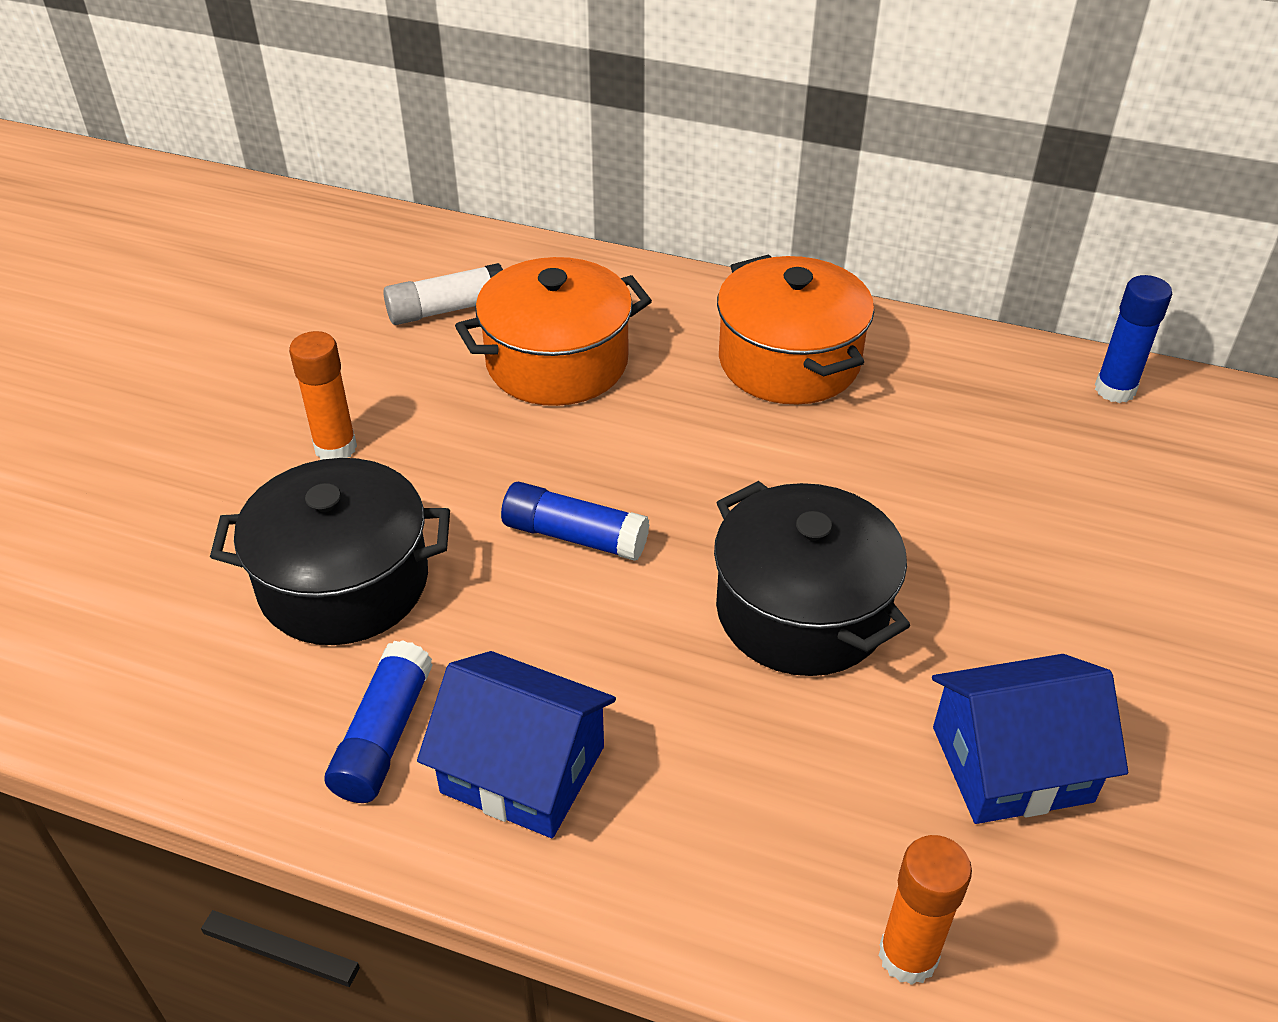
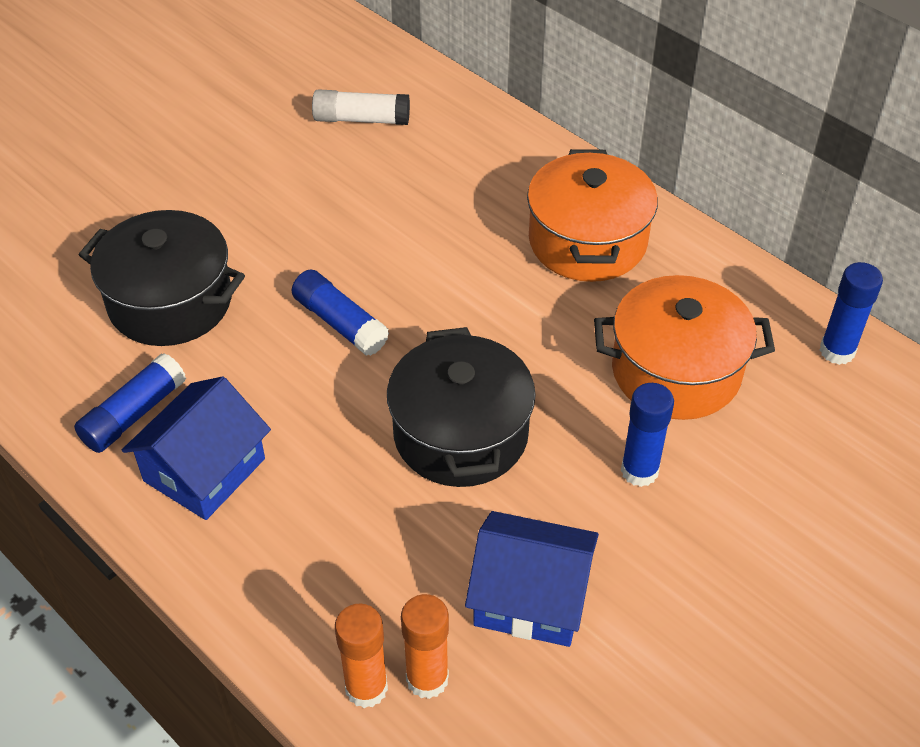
camera: 25 degrees right, 5 degrees up
orange glue stick [289,331,357,460] -> orange glue stick moved to [401,594,449,699]
blue house [417,651,616,838] -> blue house turned 75 degrees clockwise [122,376,271,520]
orange pot [455,257,652,406] -> orange pot moved to [594,275,775,420]
none -> blue glue stick [621,383,674,487]

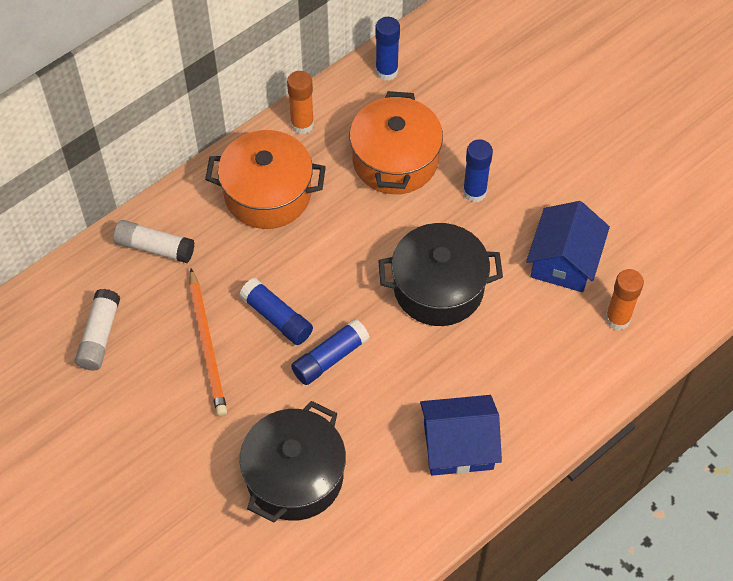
camera: 85 degrees left, 10 degrees up
blue glue stick [74,353,186,453] -> blue glue stick moved to [239,278,313,345]
blue house [122,376,271,520] -> blue house turned 45 degrees counterclockwise [420,395,502,476]
orange glue stick [335,604,388,708] -> orange glue stick moved to [287,71,314,134]
none -> white glue stick [113,220,195,263]
none -> orange pencil [189,269,227,416]

